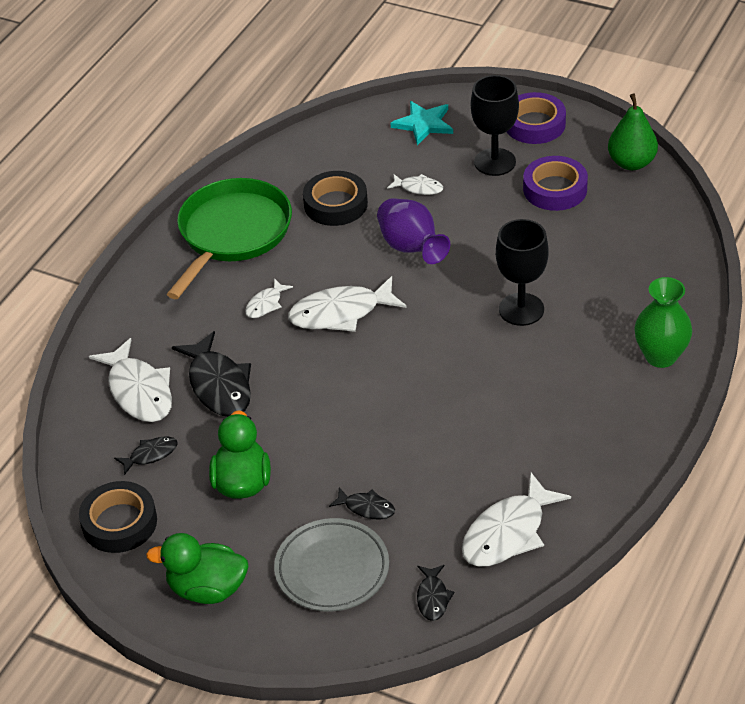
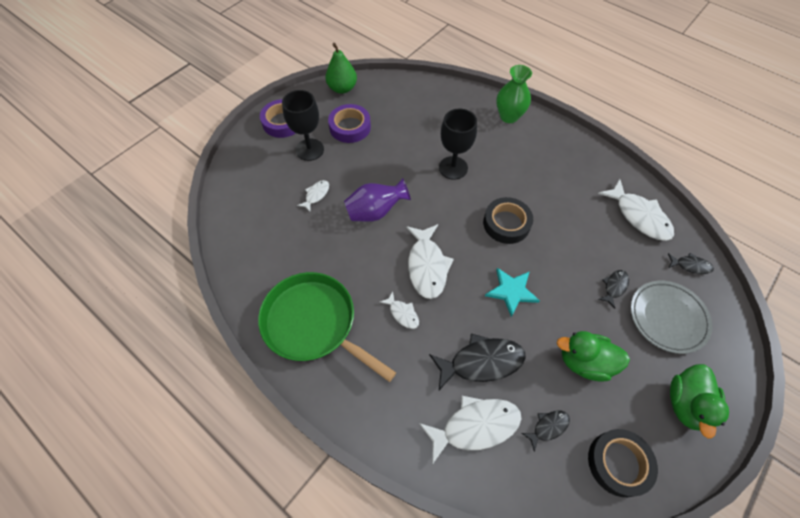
camera: 80 degrees left, 15 degrees up
black fish [114,436,178,475] -> black fish turned 75 degrees clockwise [522,410,570,452]
black tape [303,171,368,226] -> black tape moved to [483,197,533,244]
turquoise star [390,101,453,145] -> turquoise star moved to [485,268,540,317]

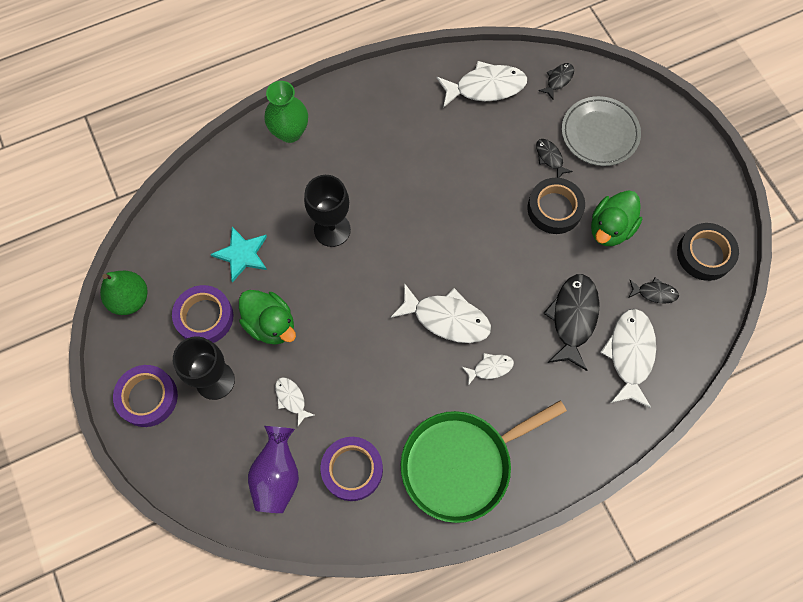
camera: 65 degrees left, 10 degrees up
purple vase [344,178,411,222] -> purple vase moved to [248,426,299,513]
black tape [483,197,533,244] -> black tape moved to [527,178,585,234]
turquoise star [485,268,540,317] -> turquoise star moved to [210,227,267,283]
black fish [522,410,570,452] -> black fish turned 105 degrees clockwise [628,278,679,304]
green duck [670,364,729,438] -> green duck moved to [239,290,296,345]
none -> purple tape [320,437,383,501]

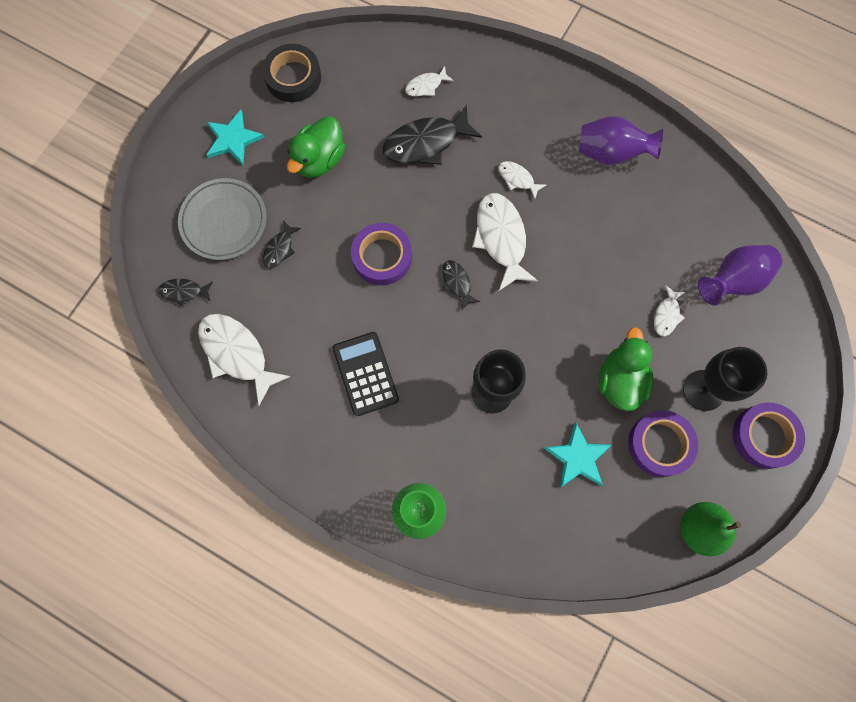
camera: 125 degrees left, 5 degrees up
purple tape [320,437,383,501] -> purple tape moved to [351,223,412,285]
green pan [400,400,567,523] -> purple vase [579,116,663,165]
black tape [527,178,585,234] -> none
green duck [591,190,642,246] -> green duck turned 120 degrees clockwise [287,116,345,178]
white fish [600,309,656,408] -> white fish [405,66,454,96], size x0.51
black fish [628,278,679,304] -> black fish moved to [442,260,480,310]
none -> turquoise star [206,110,264,165]
none -> black calculator [333,332,399,416]

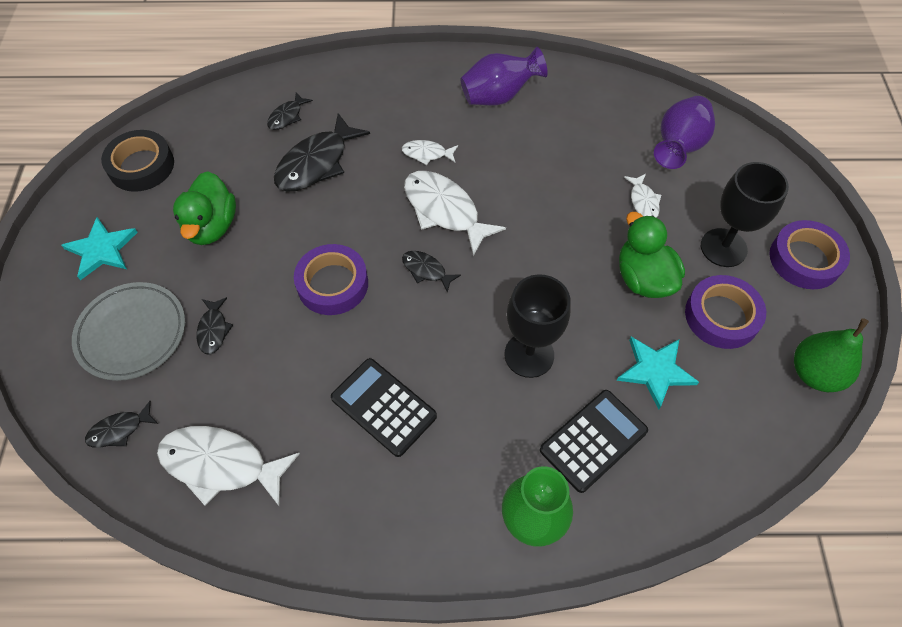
camera: 30 degrees left, 15 degrees down
white fish [405,66,454,96] -> black fish [267,92,313,130]
none -> black calculator [540,390,648,493]

